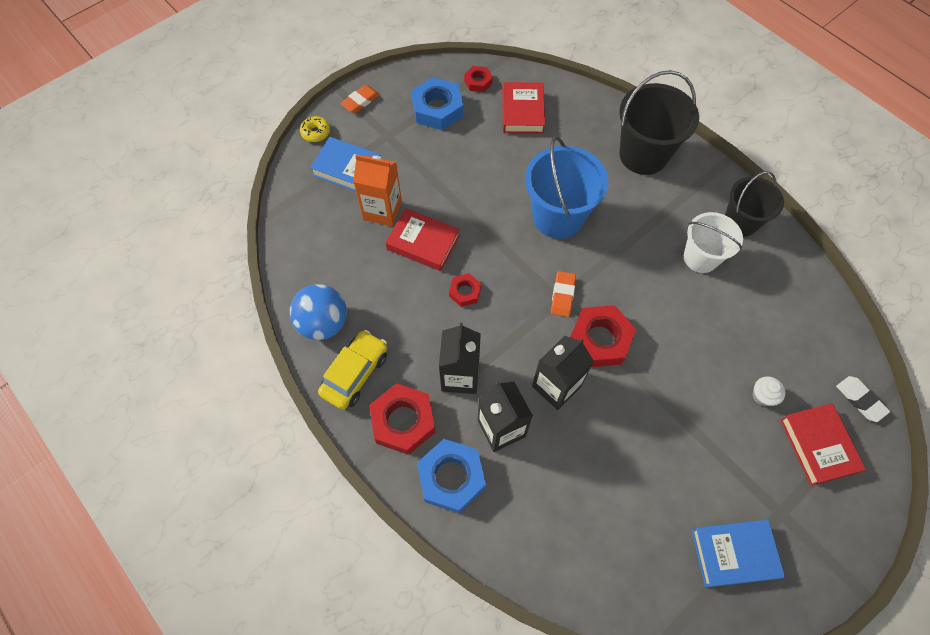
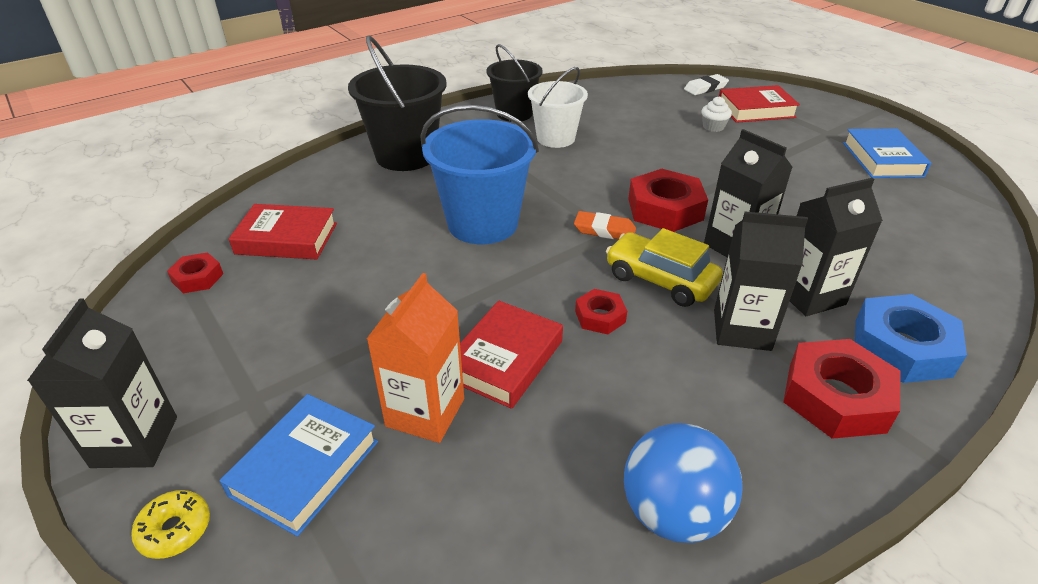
camera: 85 degrees left, 25 degrees down
yellow car [318,330,387,409] -> yellow car moved to [606,228,723,307]
orange eraser [340,85,380,113] -> black carton [27,299,177,468]
blue nut [411,77,463,130] -> none

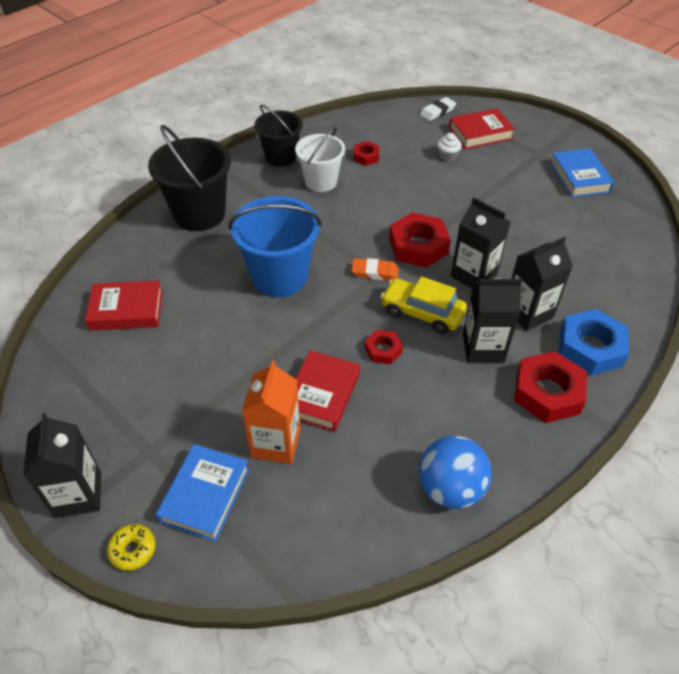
camera: 10 degrees left, 10 degrees up
red nut [167,252,223,293] -> red nut moved to [353,141,380,166]

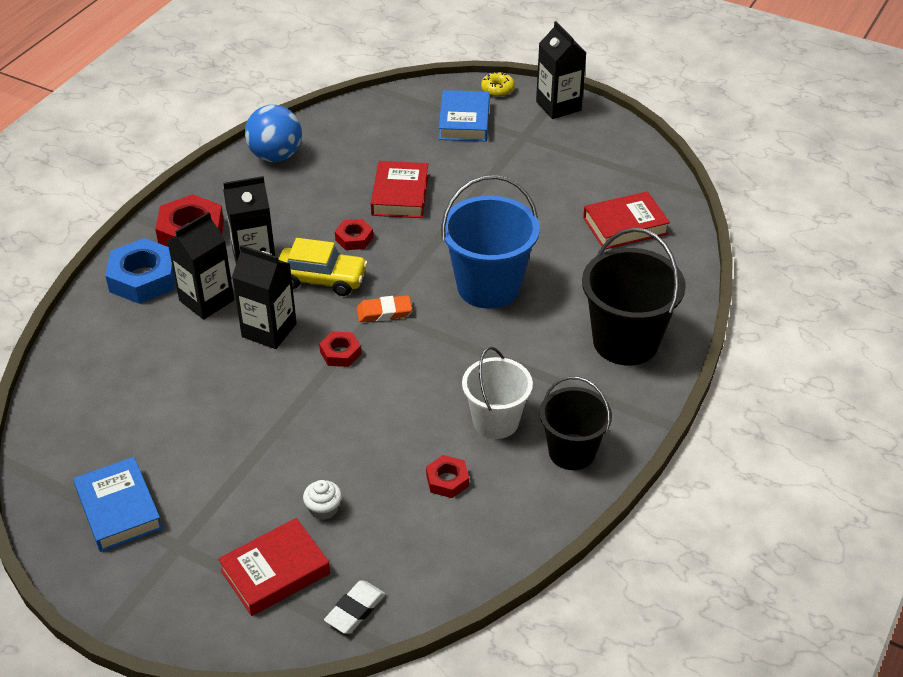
camera: 165 degrees right, 5 degrees down
orange carton [242,361,301,464] -> none
red nut [389,212,451,268] -> red nut [319,331,361,367], size x0.54

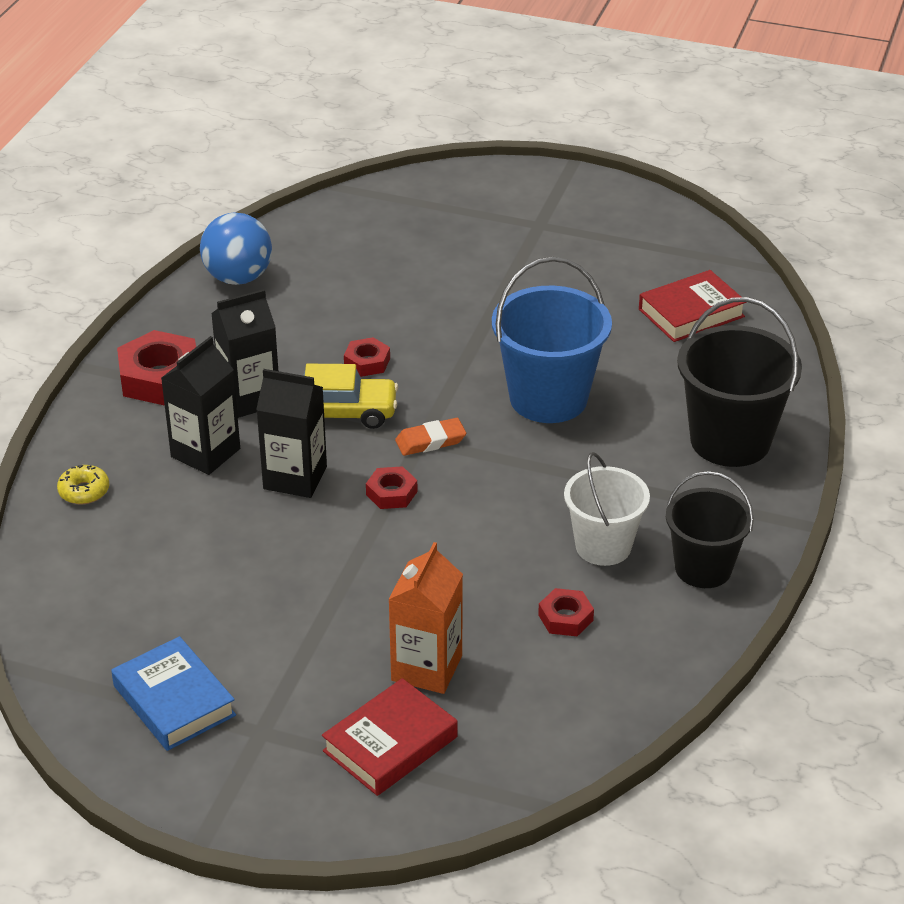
camera: 10 degrees left, 5 degrees down
blue nut [105,238,175,304] -> none
white cupcake [303,480,342,520] -> orange carton [388,542,463,694]
white eraser [324,580,385,634] -> none
red book [371,161,429,218] -> none
blue book [439,90,490,141] -> none
yellow donut [481,72,515,97] -> yellow donut moved to [57,465,110,504]
black carton [536,21,586,119] -> none

